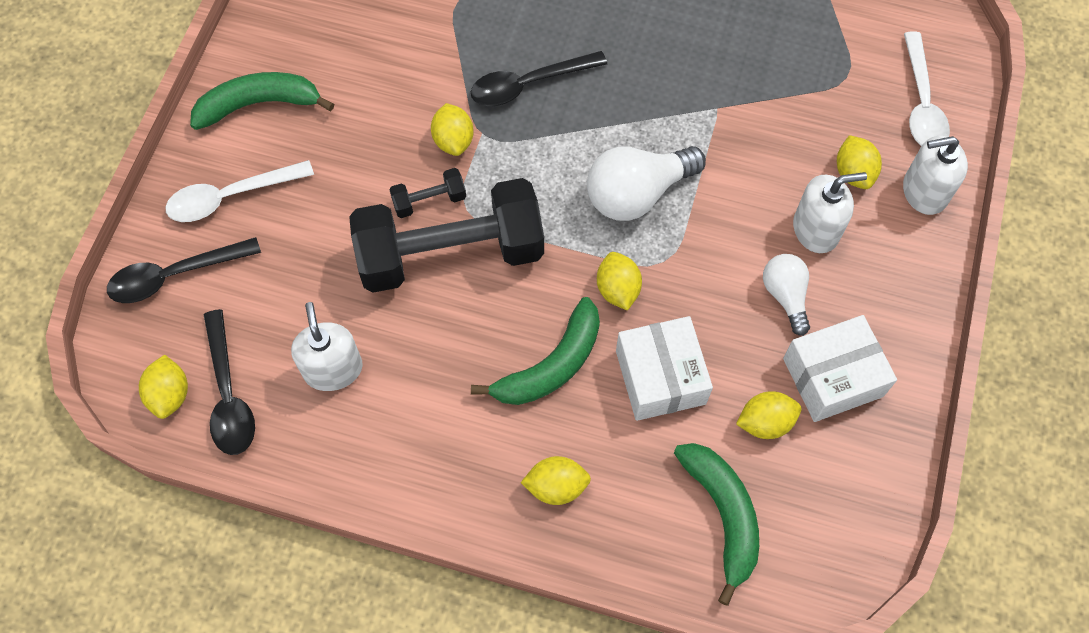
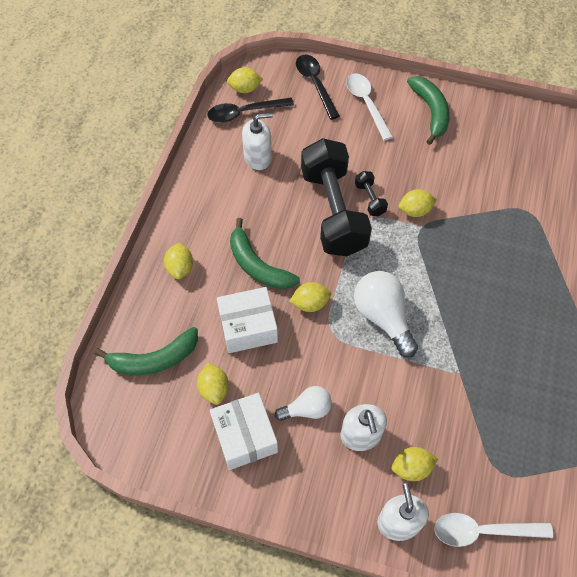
camera: 90 degrees right, 5 degrees down
black spoon [471,51,607,106] -> none

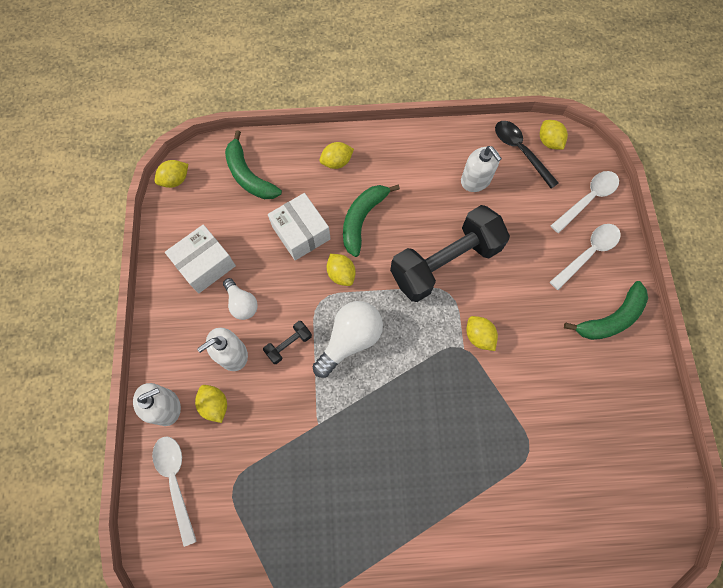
camera: 70 degrees right, 10 degrees up
yellow lemon [197,363,229,405] -> yellow lemon moved to [155,160,188,188]
black spoon [296,54,340,120] -> white spoon [551,171,619,233]
black dumbbell [355,171,388,216] -> black dumbbell moved to [263,321,312,364]

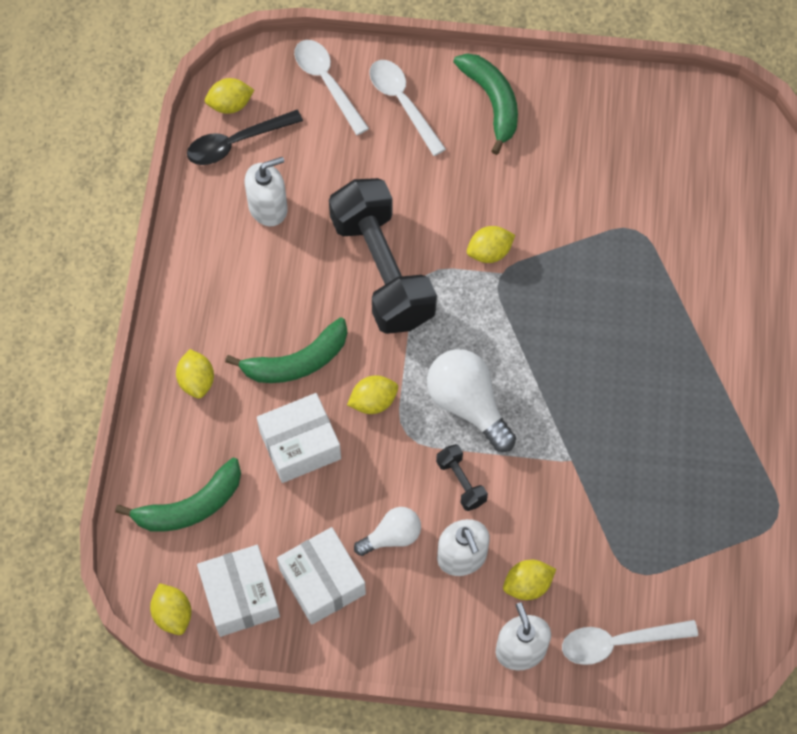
camera: 80 degrees left, 5 degrees down
green banana [343,184,400,257] -> green banana turned 60 degrees counterclockwise [225,317,347,383]
none -> white box [197,545,280,637]

